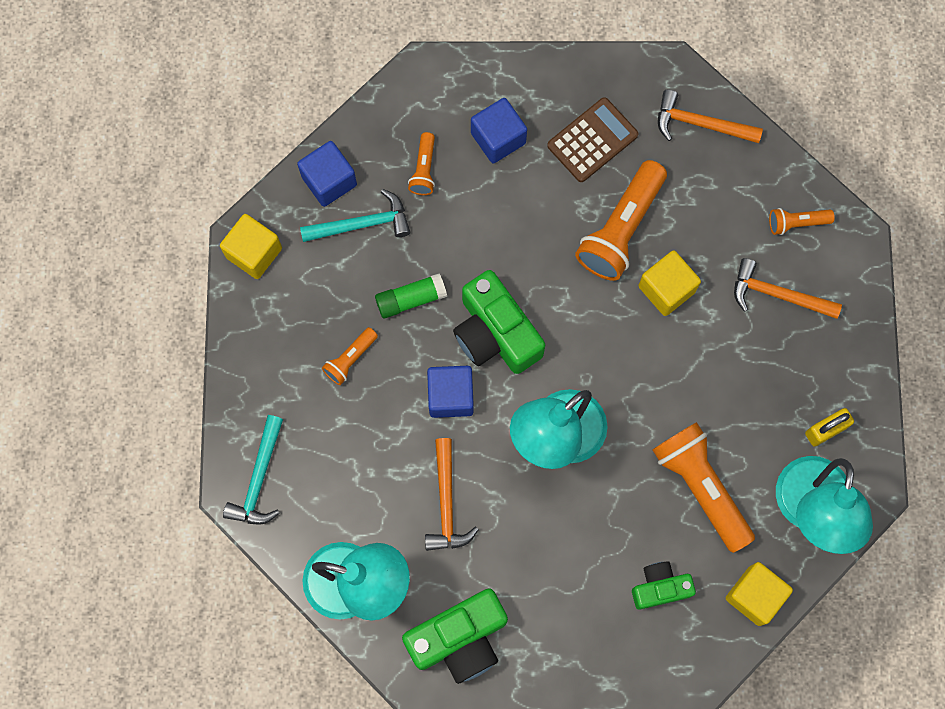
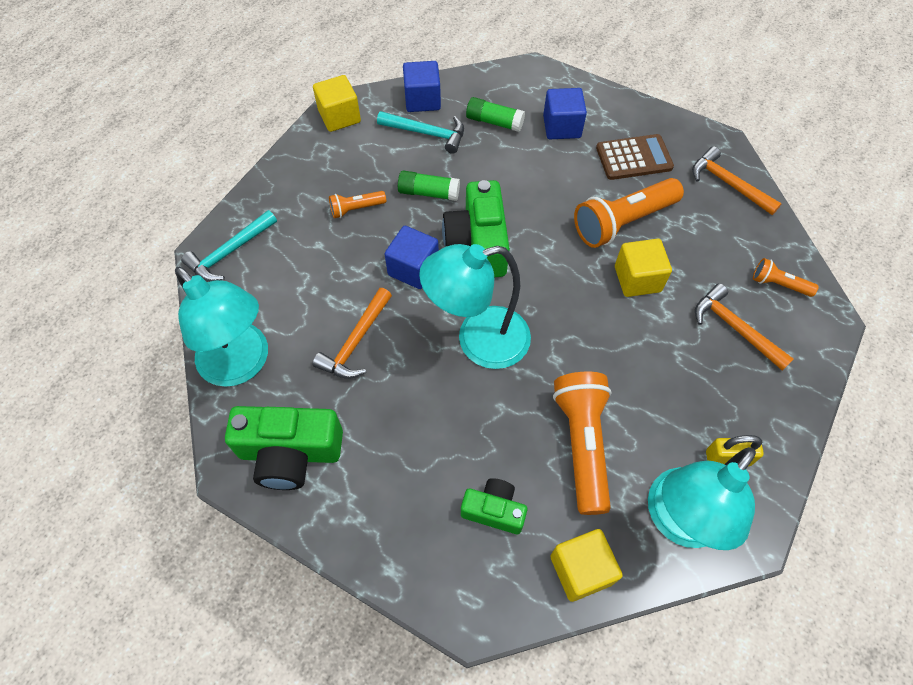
camera: 30 degrees right, 15 degrees down
orange flashlight [408,132,435,195] -> green glue stick [466,97,525,132]

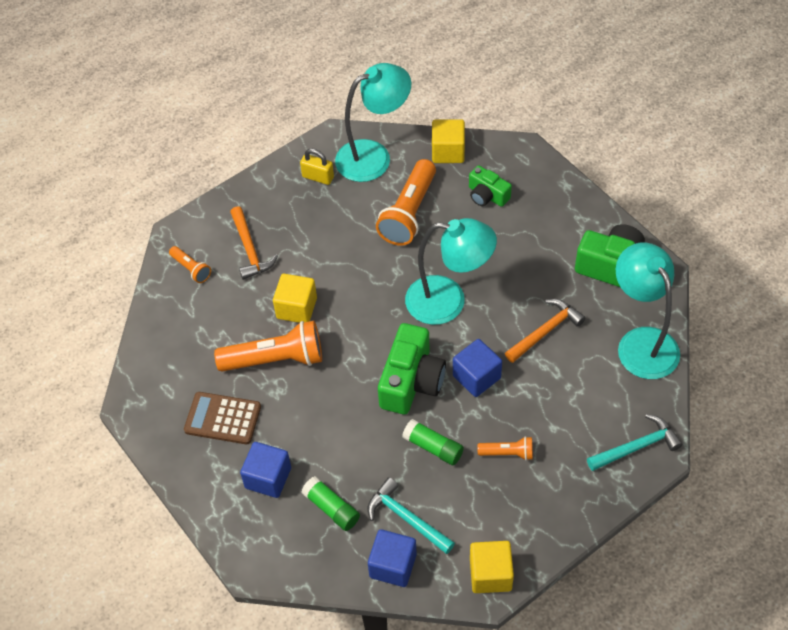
camera: 155 degrees left, 5 degrees down
orange hammer [692,146,782,215] -> none

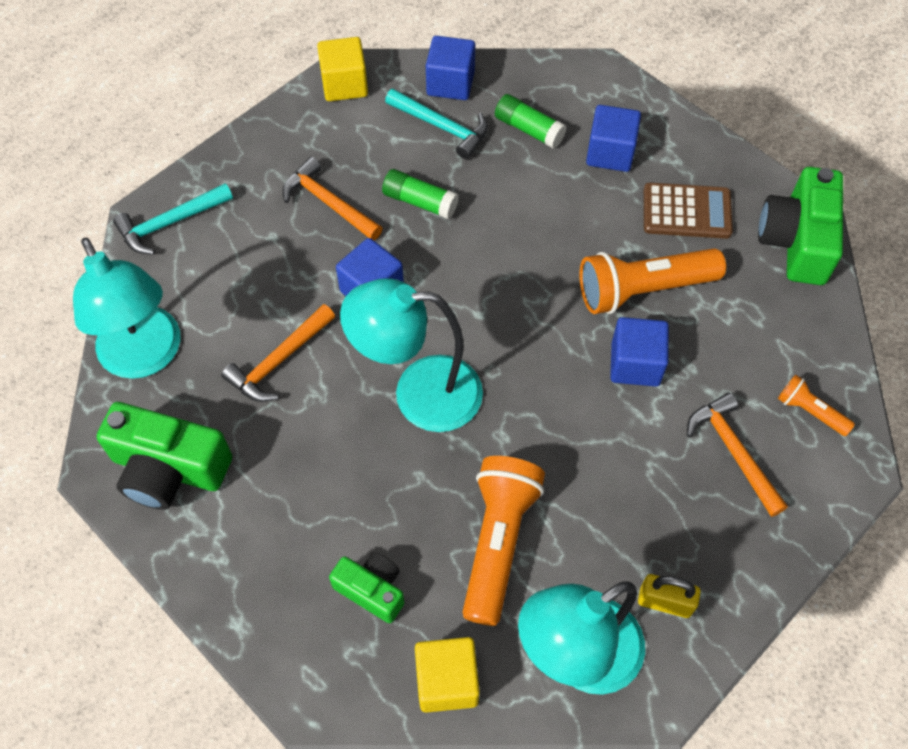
camera: 170 degrees right, 5 degrees up
yellow cube [273,274,317,323] -> blue cube [610,317,669,387]
green camera [378,323,446,414] -> green camera moved to [758,167,843,285]
orange flashlight [477,436,533,461] -> orange hammer [282,157,383,240]

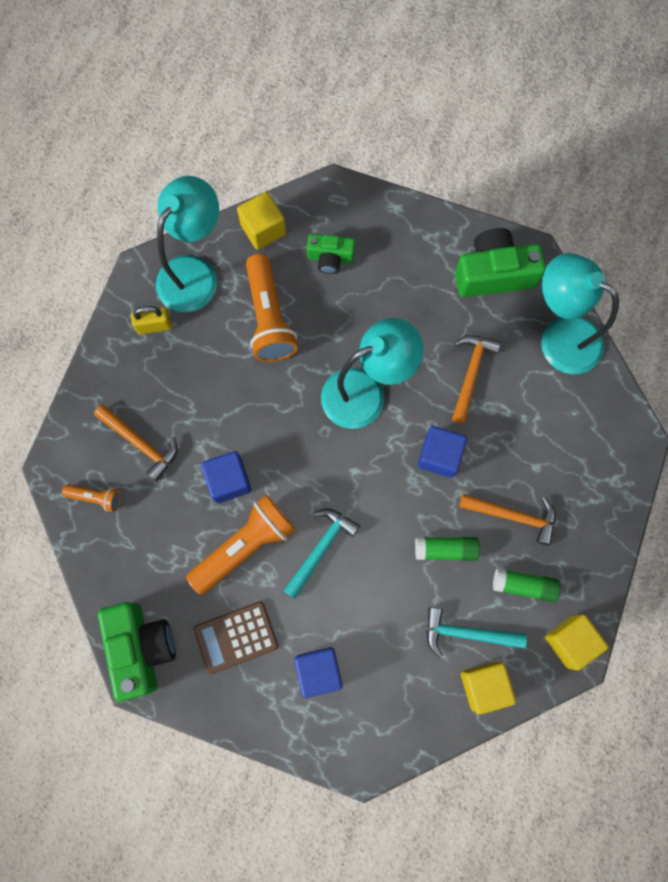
camera: 155 degrees right, 15 degrees up
turquoise hammer [113,183,233,254] -> turquoise hammer moved to [284,508,360,599]
blue cube [426,36,475,100] -> yellow cube [461,662,516,715]
green glue stick [495,94,566,149] -> green glue stick moved to [493,568,560,602]

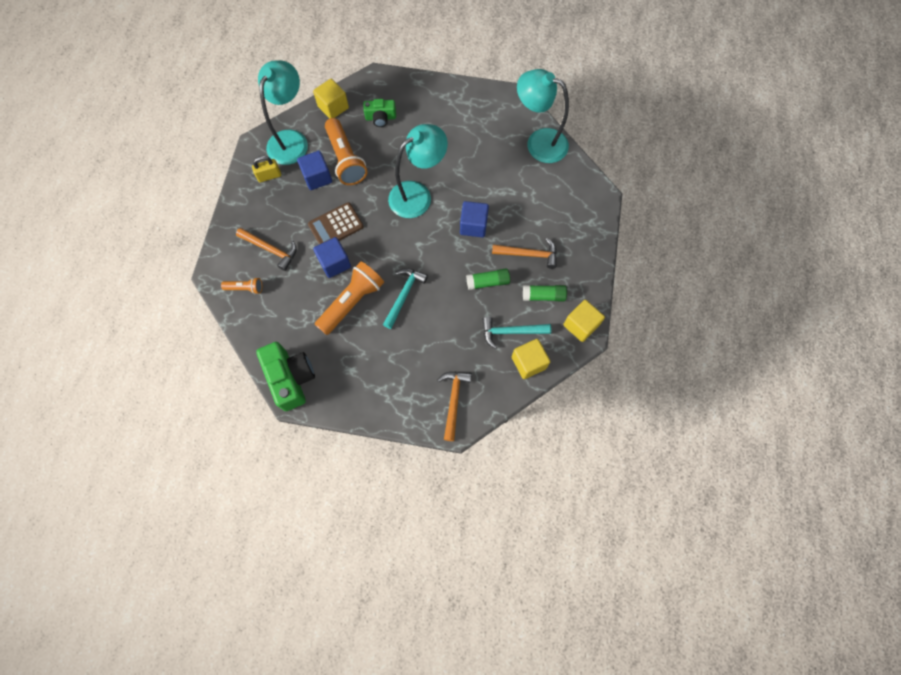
camera: 10 degrees left, 5 degrees down
brown calculator [194,601,278,674] -> brown calculator moved to [308,202,364,244]
blue cube [294,647,343,698] -> blue cube moved to [297,151,332,190]
orange hammer [452,335,501,424] -> orange hammer moved to [437,372,472,441]
green camera [455,228,546,298] -> none

